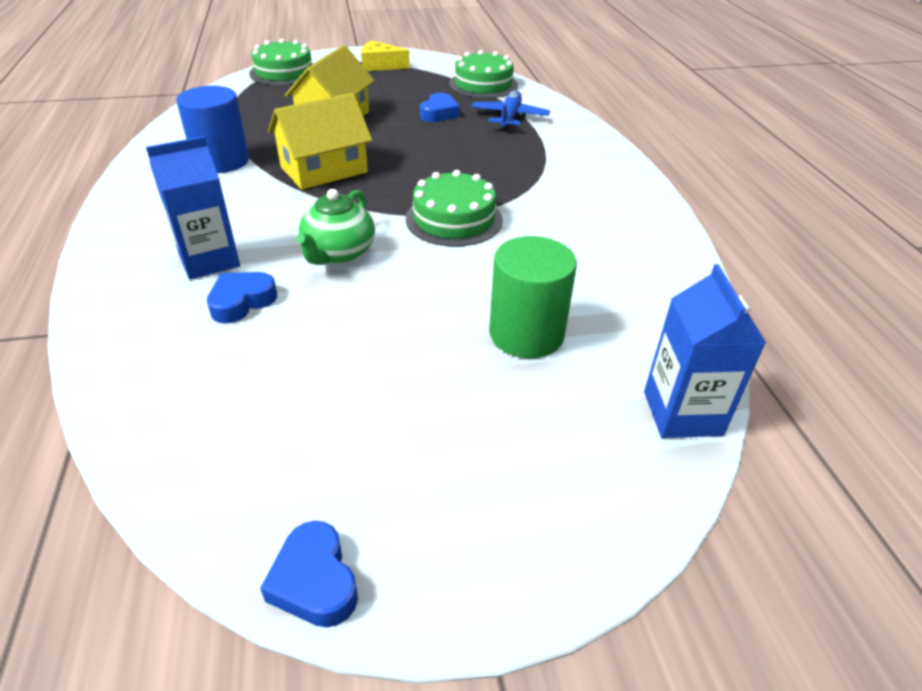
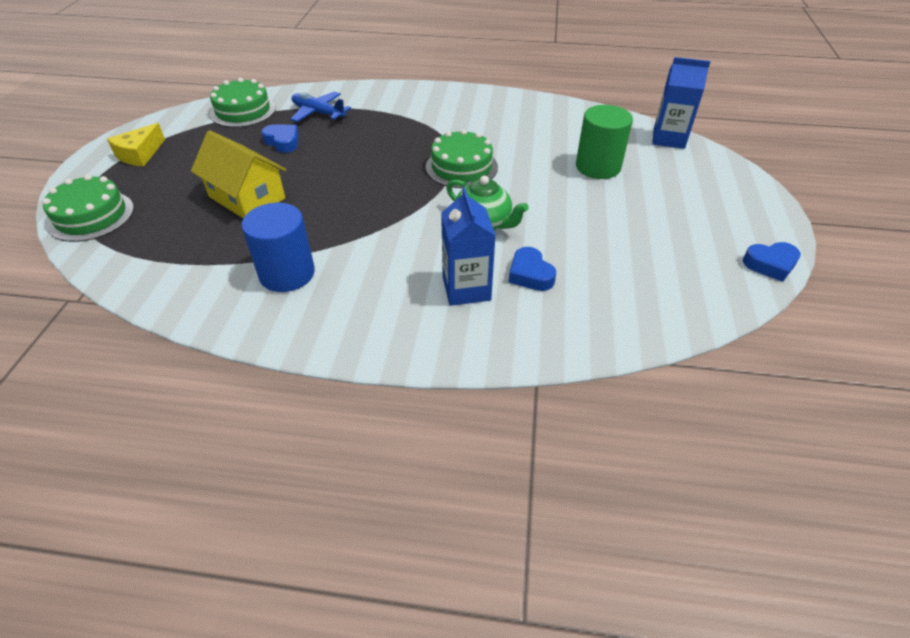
camera: 70 degrees left, 5 degrees up
yellow house [268,93,372,190] -> none

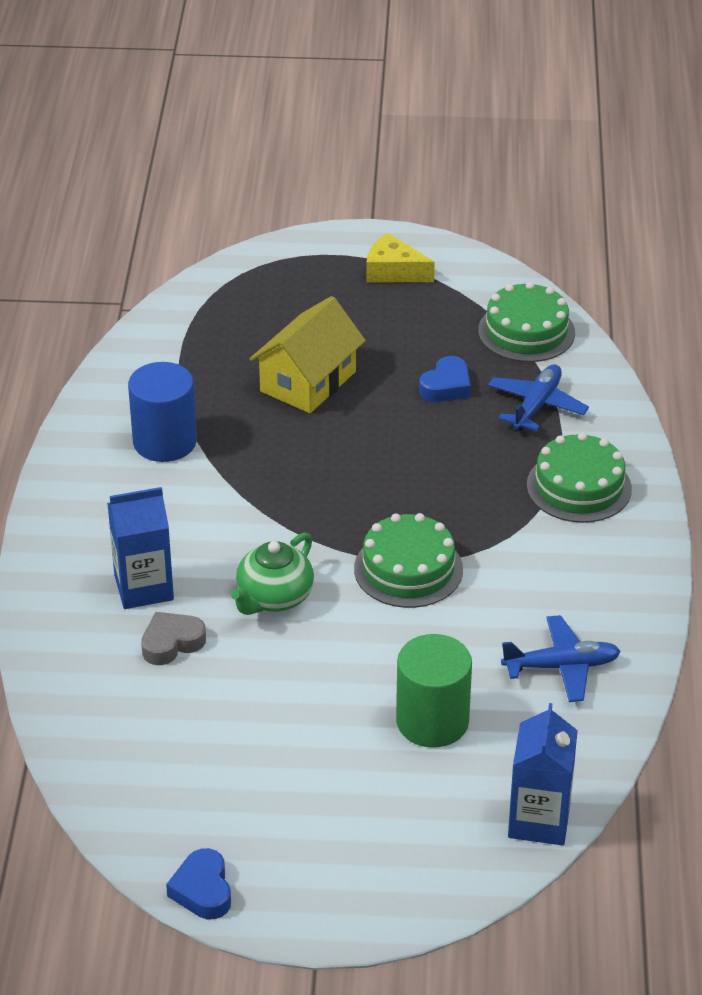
camera: 85 degrees right, 5 degrees down
green cake [42,174,134,242] -> green cake moved to [527,432,632,523]
blue heart [509,247,556,291] -> grey heart [141,612,206,665]
none -> blue plane [501,615,621,702]

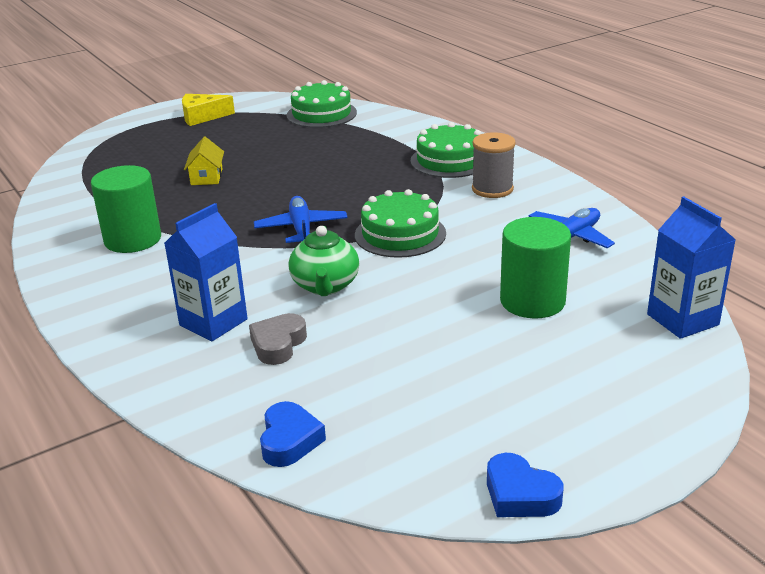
camera: 35 degrees left, 10 degrees down
blue cylinder [128,362,197,462] -> green cylinder [91,165,161,253]
yellow house [250,296,366,413] -> yellow house [184,137,224,185], size x0.55
blue heart [419,356,471,402] -> blue heart moved to [260,401,326,467]
blue plane [488,364,589,431] -> blue plane moved to [254,196,348,243]
none -> grey spool [472,132,516,198]

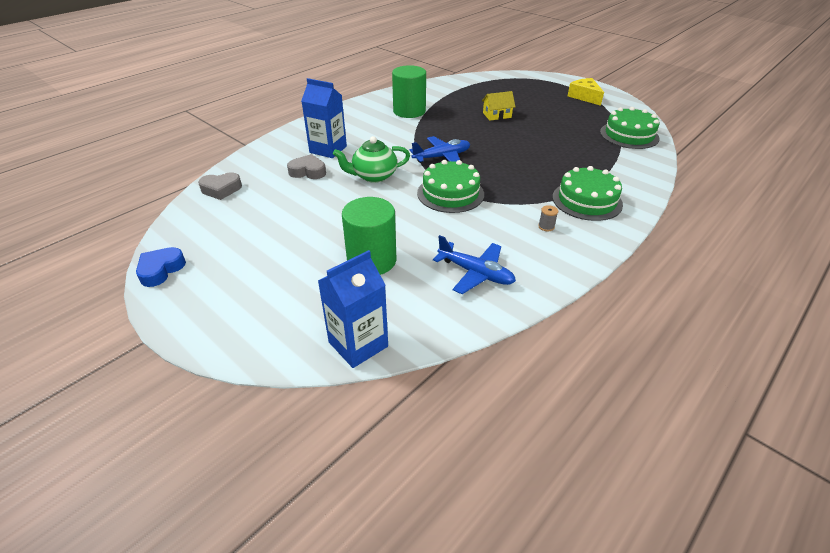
camera: 75 degrees right, 10 degrees up
blue heart [260,401,326,467] -> grey heart [198,172,242,200]
grey spool [472,132,516,198] -> grey spool [538,205,558,231], size x0.45

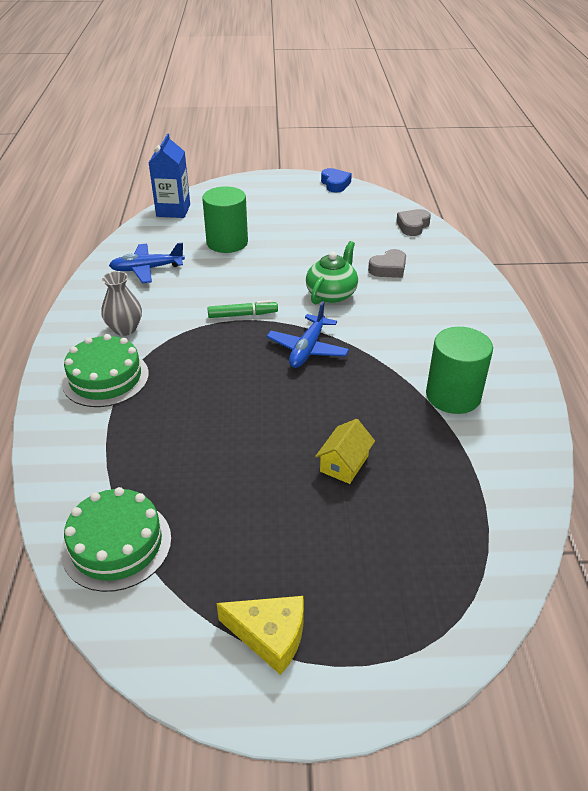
camera: 135 degrees right, 0 degrees up
blue carton [301,78,347,158] -> none
green cake [417,160,484,213] -> green marker [207,300,278,318]
grey spool [538,205,558,231] -> grey vase [101,271,142,336]

